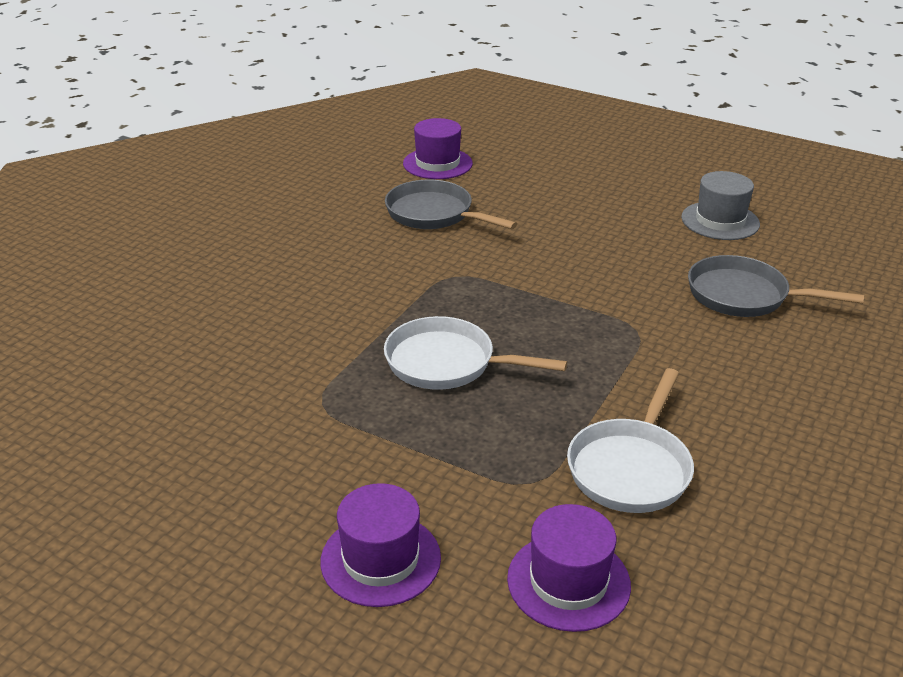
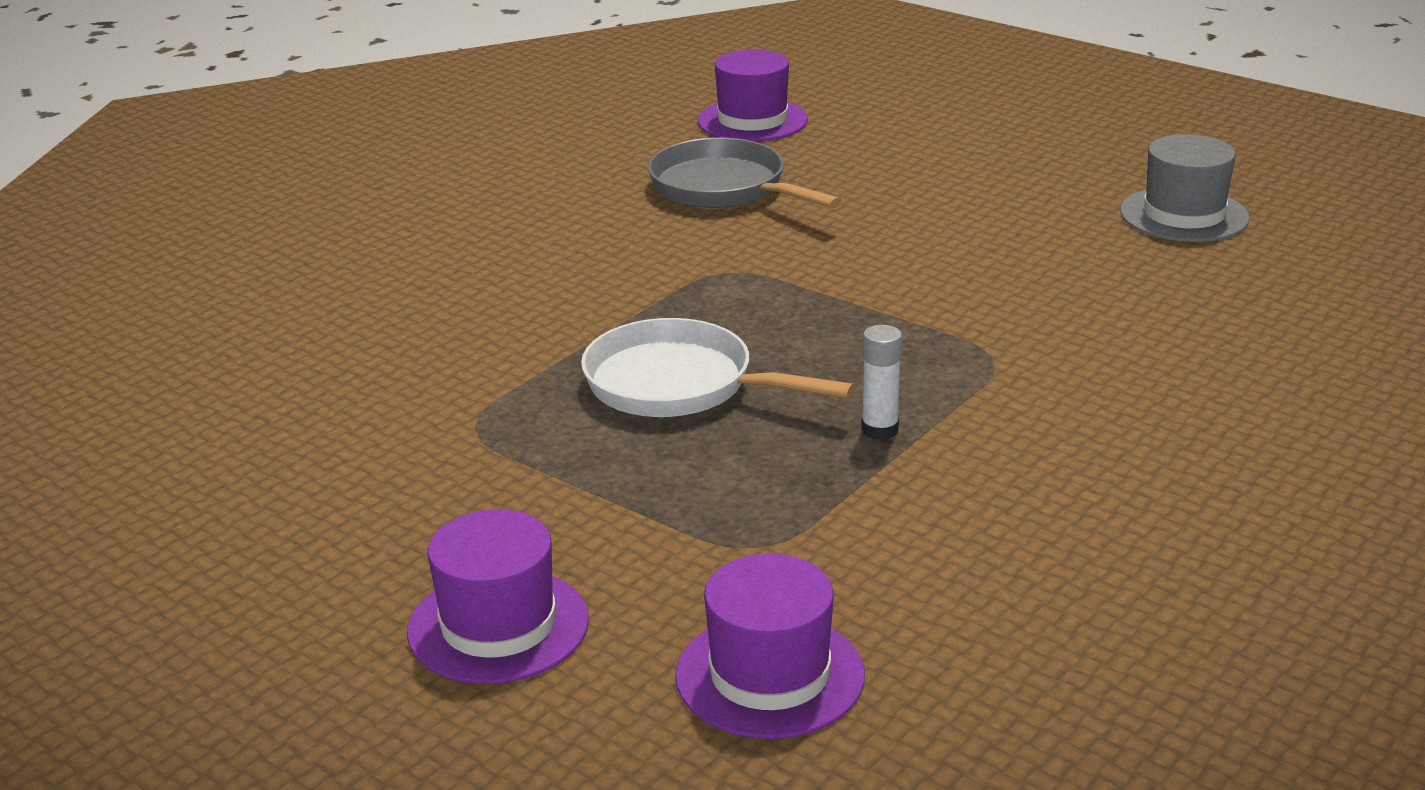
camera: 10 degrees right, 5 degrees down
white pan [567,368,694,513] -> none
grey pan [688,255,864,317] -> none
none -> white glue stick [861,325,902,440]

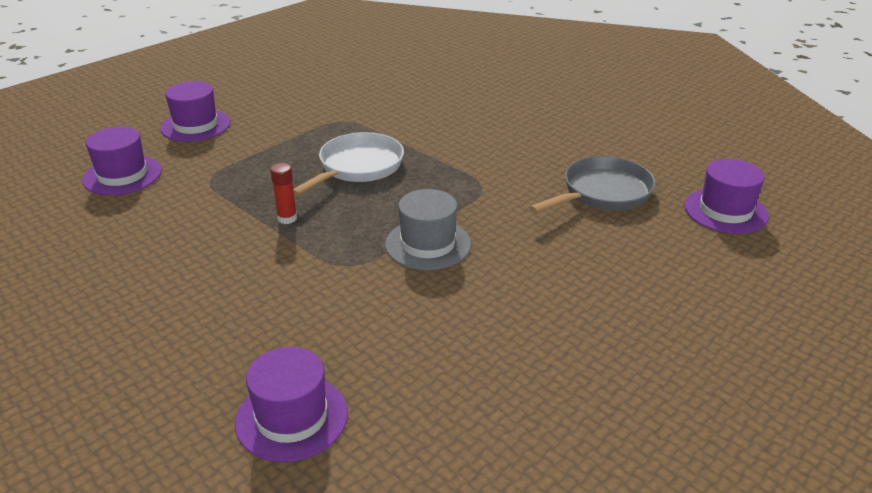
camera: 95 degrees right, 5 degrees up
white glue stick [861,325,902,440] -> red glue stick [270,163,297,224]
grey hat [1120,134,1249,242] -> grey hat moved to [385,189,471,270]
none -> purple hat [235,347,348,462]

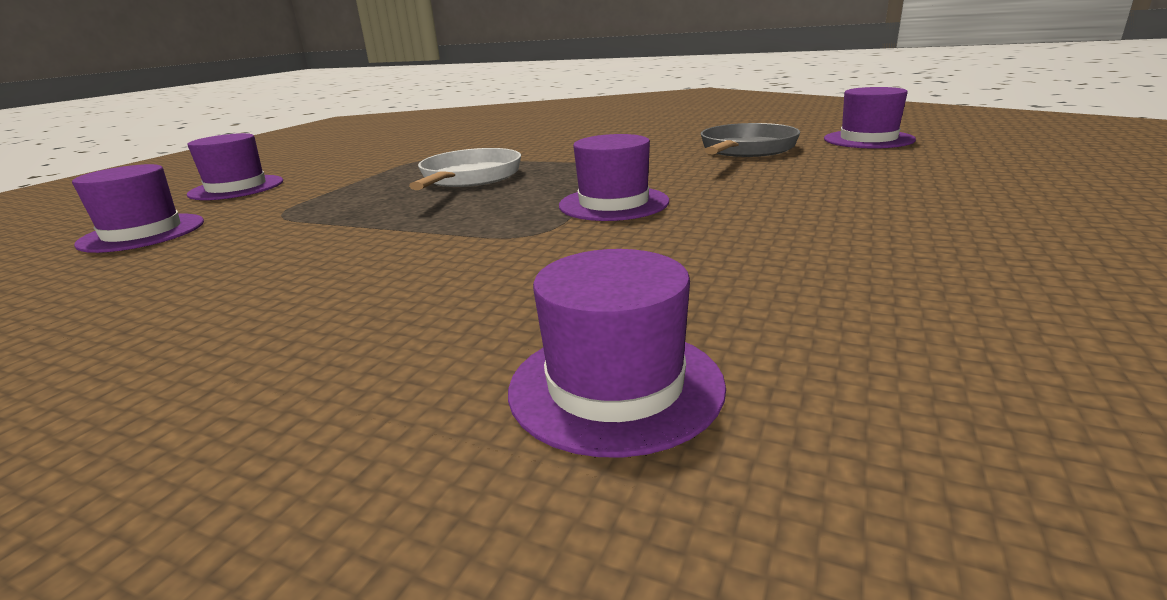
camera: 20 degrees left, 10 degrees down
red glue stick [270,163,297,224] -> none
grey hat [385,189,471,270] -> purple hat [559,134,669,221]

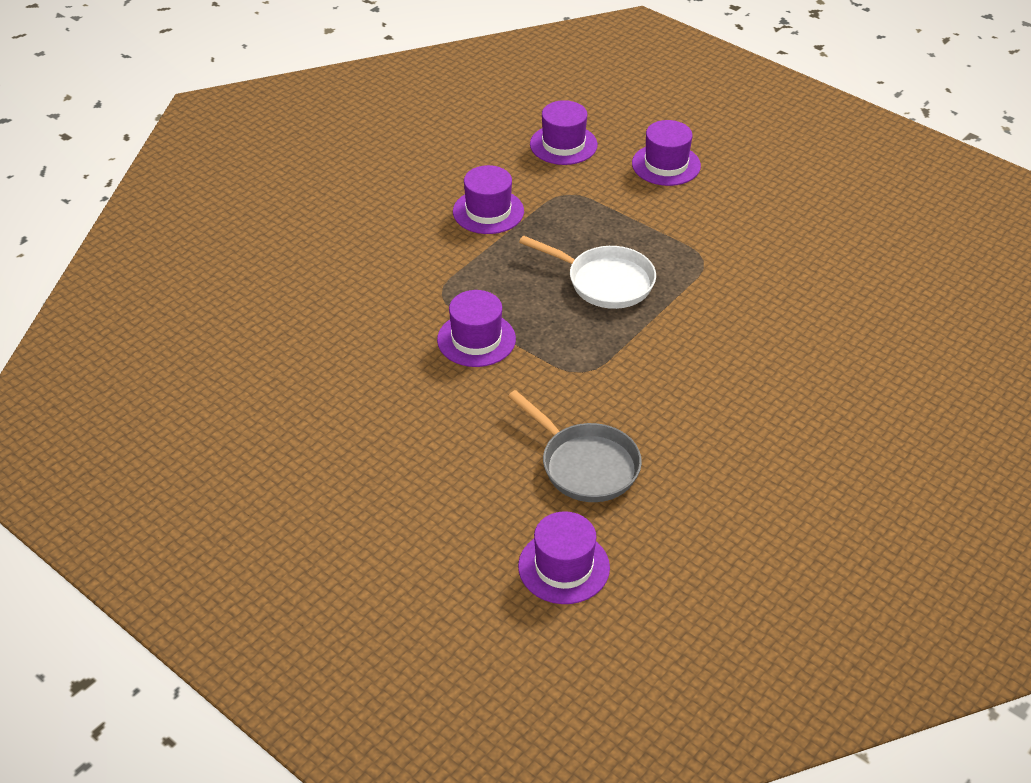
camera: 105 degrees right, 20 degrees up
purple hat [508,249,726,458] -> purple hat moved to [453,165,524,234]

